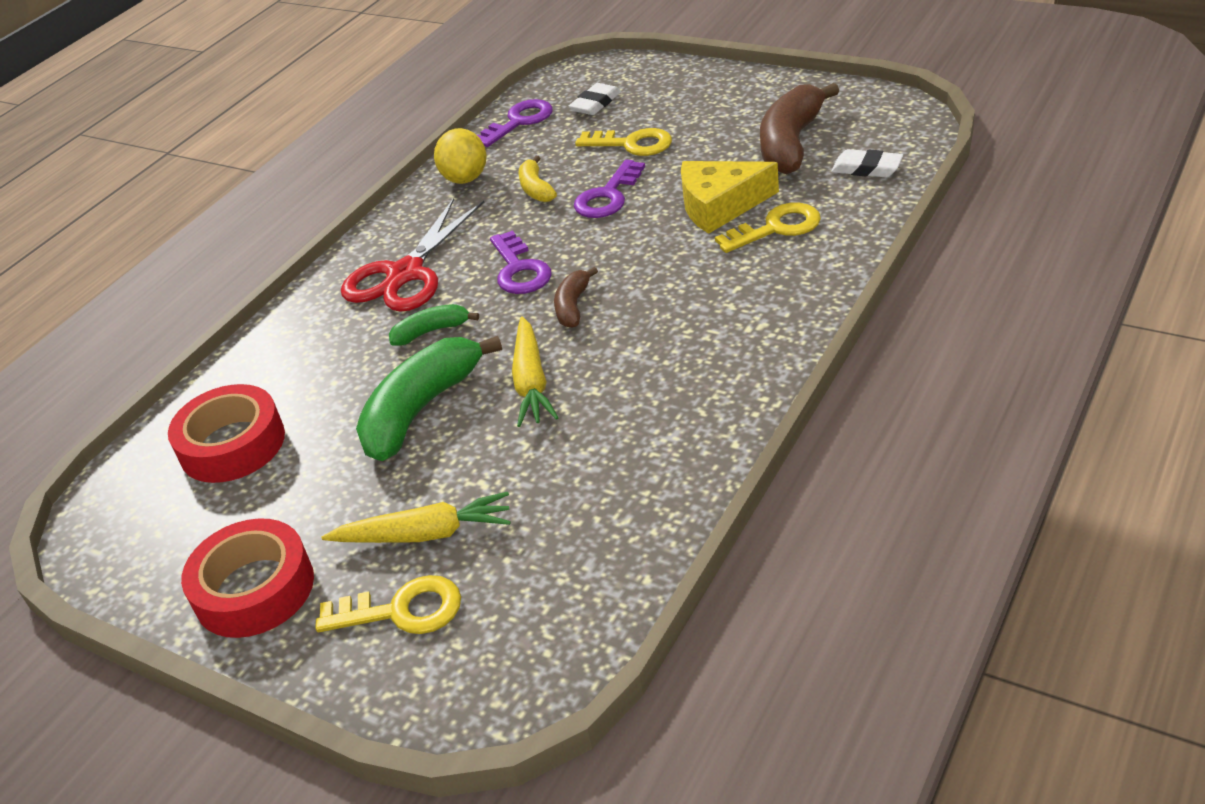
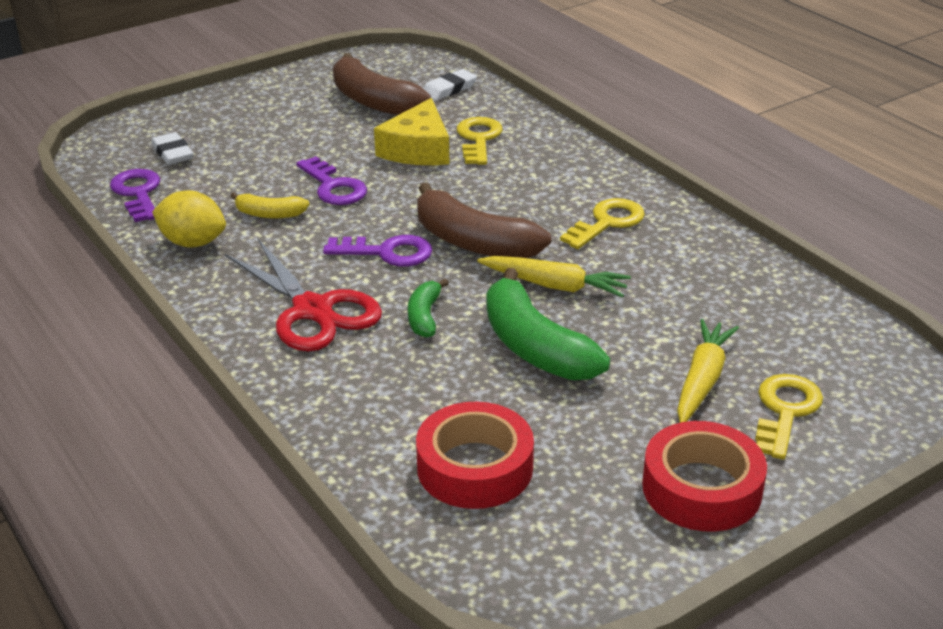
camera: 70 degrees left, 5 degrees down
brown banana [554,267,598,328] -> brown banana [417,183,551,258], size x1.95
yellow key [575,128,672,156] -> yellow key moved to [560,198,645,249]

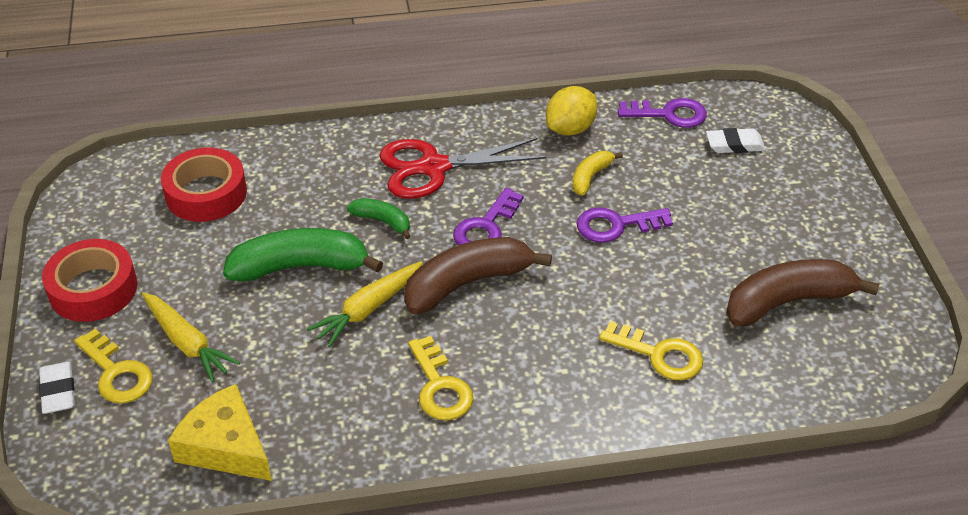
camera: 115 degrees right, 10 degrees up
yellow cheese [374,98,449,165] -> yellow cheese moved to [168,384,272,481]
white eraser [423,69,477,101] -> white eraser moved to [39,362,75,414]

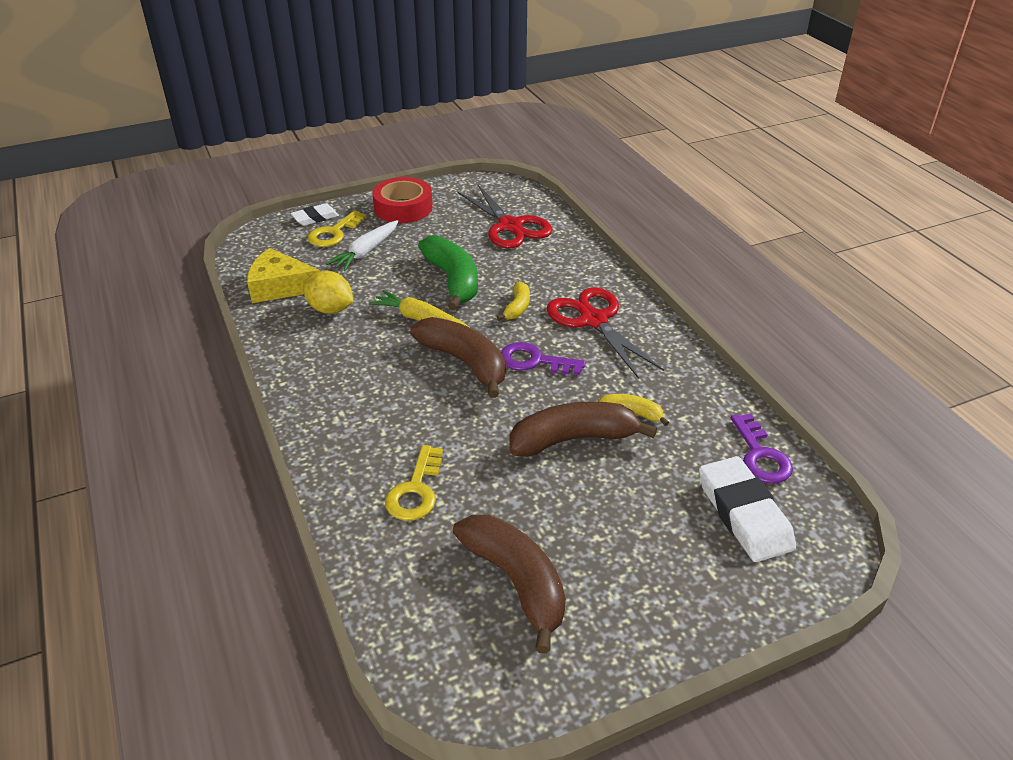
camera: 75 degrees right, 5 degrees down
yellow carrot [142,292,240,382] -> white carrot [326,220,398,271]
red tape [161,148,247,222] -> red scissors [457,185,552,248]
yellow cheese [168,384,272,481] -> yellow cheese turned 105 degrees counterclockwise [247,248,320,303]
green banana [347,199,411,239] -> yellow banana [497,281,530,320]
yellow key [408,336,473,420] -> none
yellow lemon [546,86,597,136] -> yellow lemon moved to [303,271,354,314]
purple key [577,207,673,243] -> brown banana [510,401,657,457]
white eraser [706,128,766,153] -> white eraser [699,456,796,562], size x1.75

